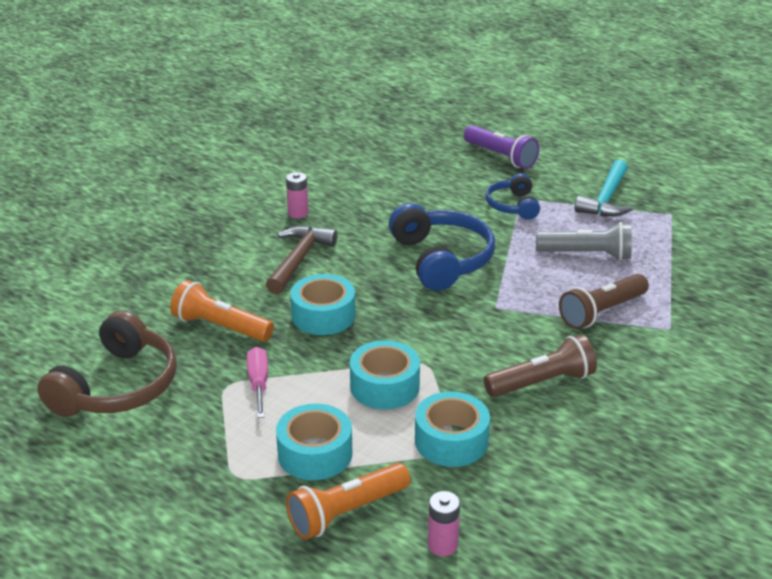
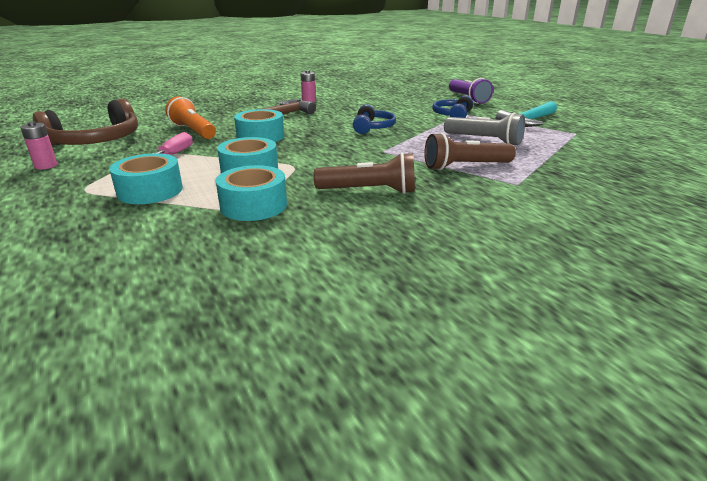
camera: 25 degrees right, 5 degrees down
orange flashlight [286,463,411,540] -> none
blue headphones [389,203,495,291] -> blue headphones [353,105,396,134], size x0.58
pink battery [428,491,460,556] -> pink battery moved to [20,121,57,170]

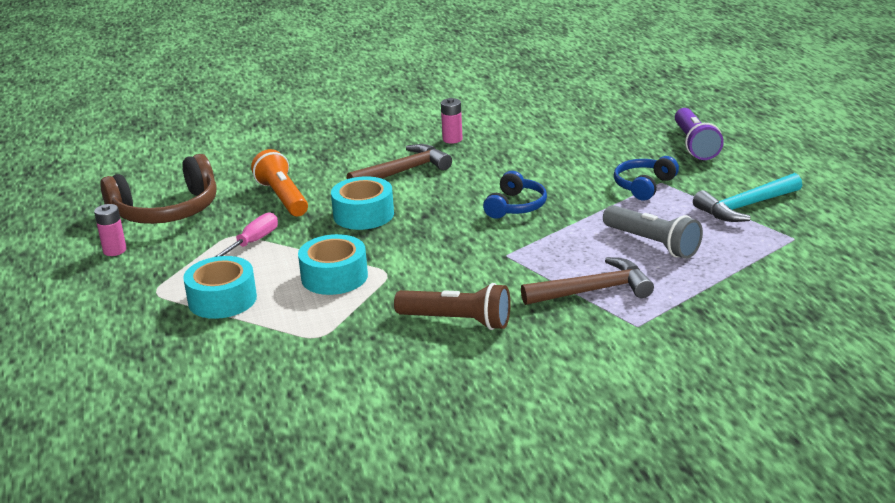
camera: 15 degrees right, 0 degrees up
turquoise tape [216,165,287,221] -> none
brown flashlight [424,133,516,170] -> brown hammer [521,257,654,305]

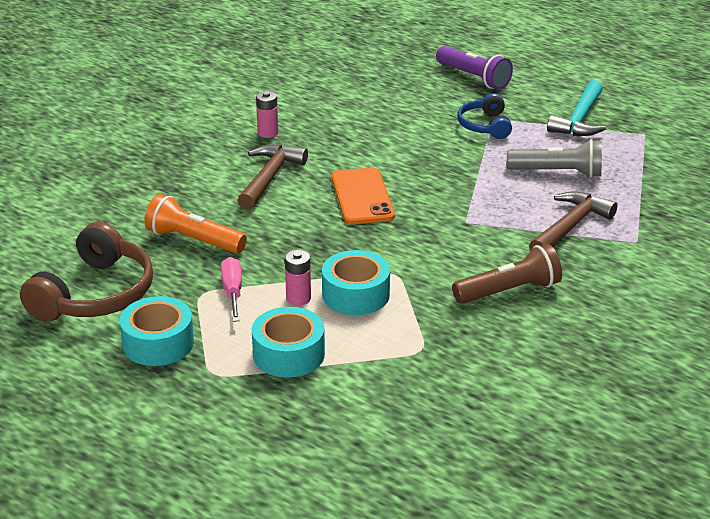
camera: 40 degrees left, 5 degrees up
pink battery [94,204,127,256] -> pink battery moved to [285,250,311,306]
turquoise tape [331,176,394,230] -> turquoise tape moved to [120,296,194,366]
blue headphones [483,171,547,219] -> none
none -> orange phone [332,167,395,224]

